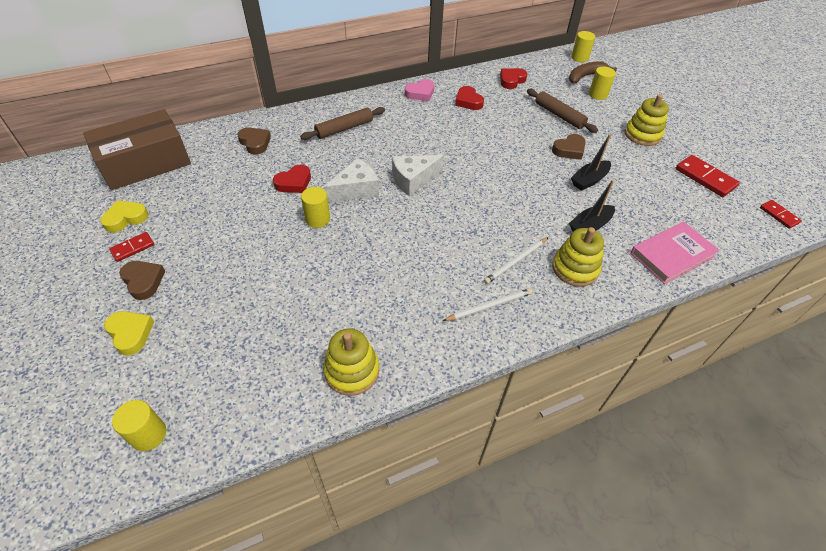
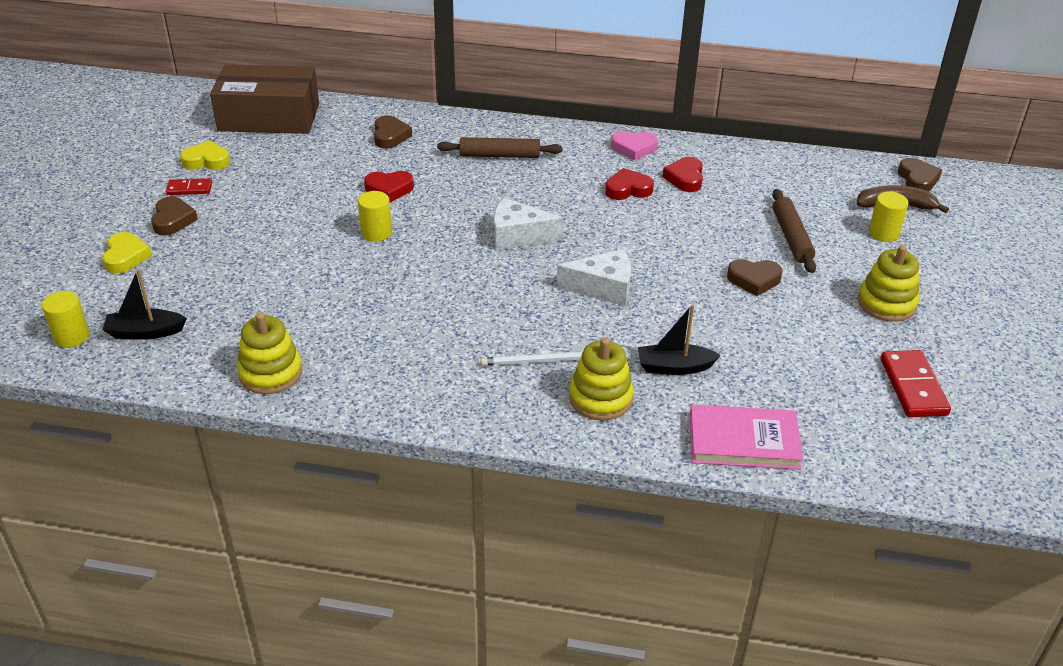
camera: 35 degrees right, 10 degrees down
white cheese [324,158,379,203] -> white cheese moved to [557,249,631,306]
white pencil [443,288,533,321] -> none
red heart [500,68,527,89] -> red heart moved to [605,168,654,200]
yellow cylinder [571,31,595,62] -> brown heart [898,158,942,191]
black boat [571,134,611,191] -> black boat moved to [103,269,187,340]
red domino [760,200,802,229] -> none

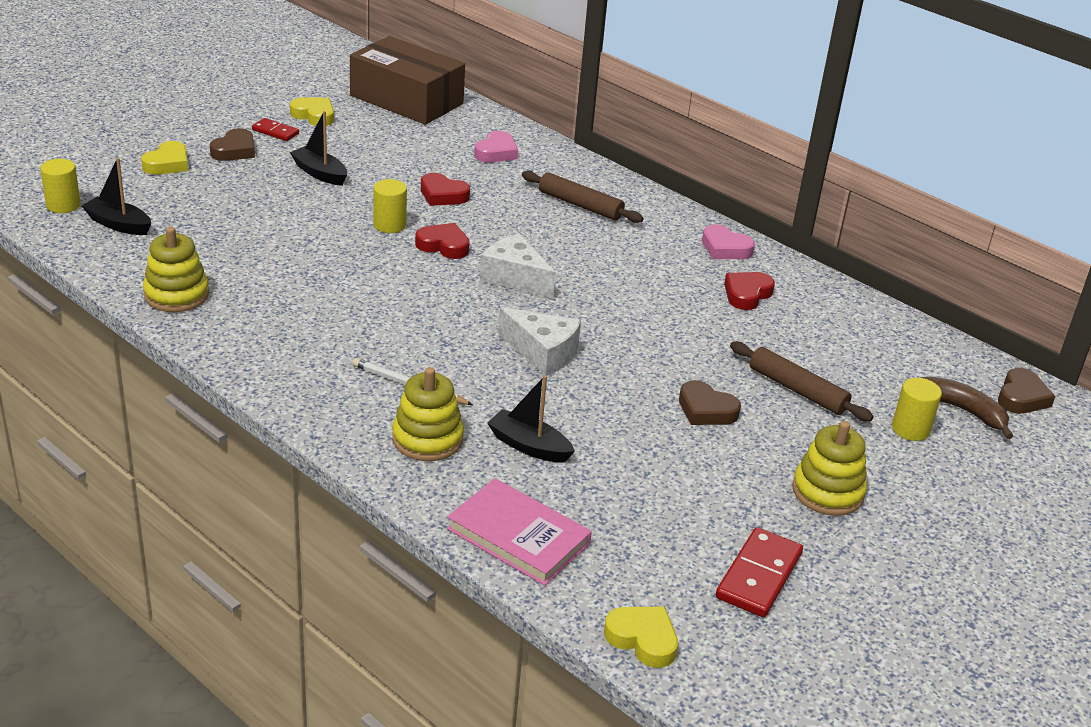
camera: 30 degrees right, 5 degrees down
brown heart [374,116,412,149] -> pink heart [474,131,518,162]
red heart [605,168,654,200] -> red heart moved to [415,223,470,259]
brown rolling pin [772,189,816,273] -> brown rolling pin turned 75 degrees counterclockwise [730,341,874,422]
none -> black boat [290,111,347,186]
none -> yellow heart [604,607,678,668]

